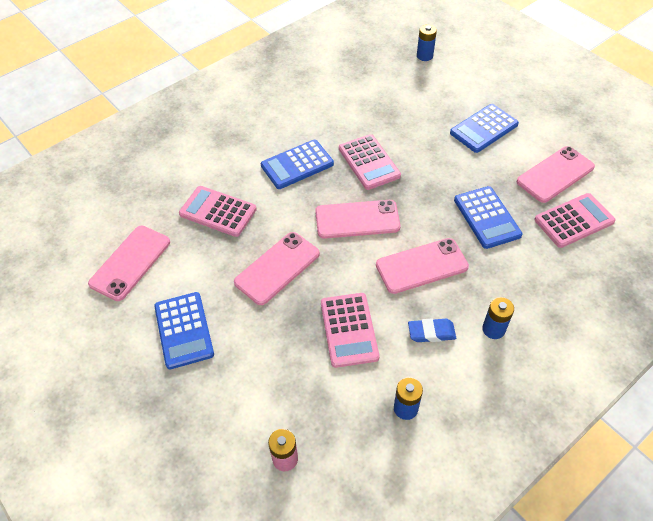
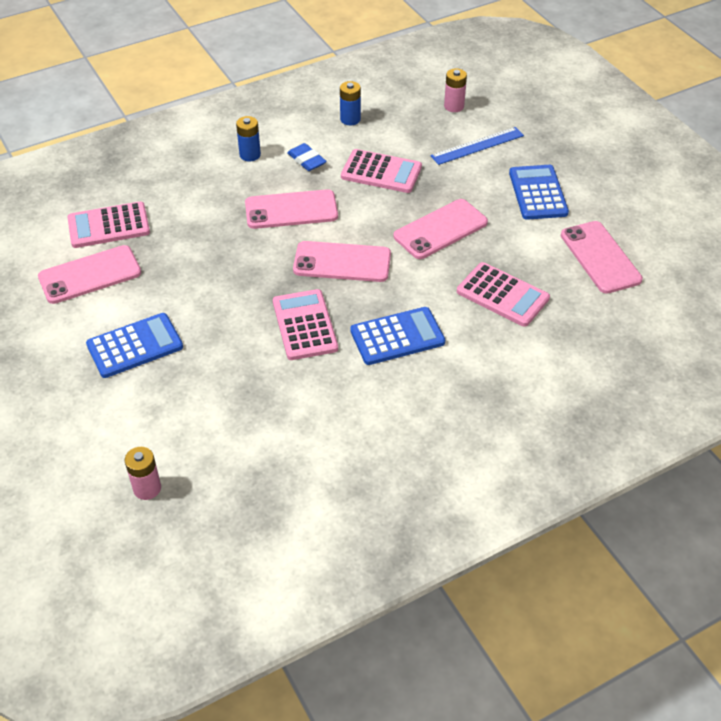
camera: 170 degrees left, 5 degrees down
pink phone [88,226,170,301] -> pink phone turned 60 degrees counterclockwise [561,221,643,294]
pink calculator [321,293,379,368] -> pink calculator turned 105 degrees clockwise [341,149,422,193]
blue eraser [408,318,456,342] -> blue eraser turned 45 degrees clockwise [287,143,327,171]
blue battery [417,24,437,61] -> pink battery [125,447,161,500]
blue calculator [454,186,523,249] -> none
none -> blue ruler [430,127,524,165]

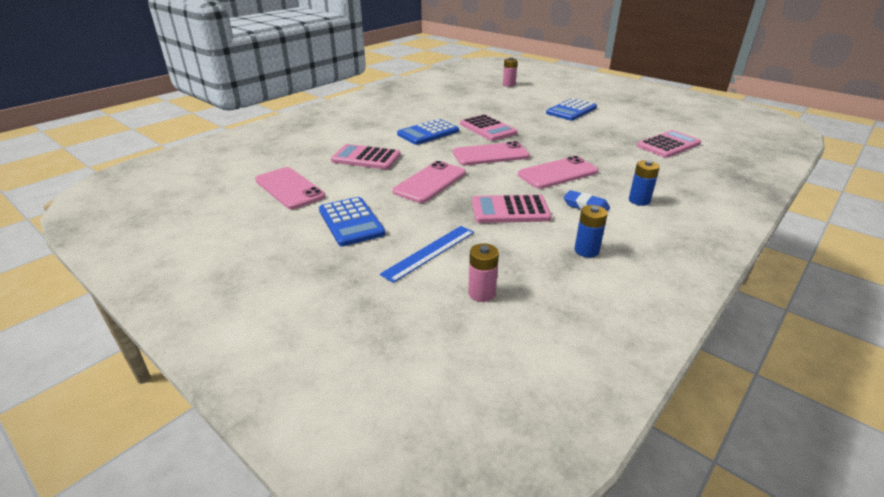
camera: 160 degrees right, 15 degrees down
pink phone [38,245,141,304] -> none

